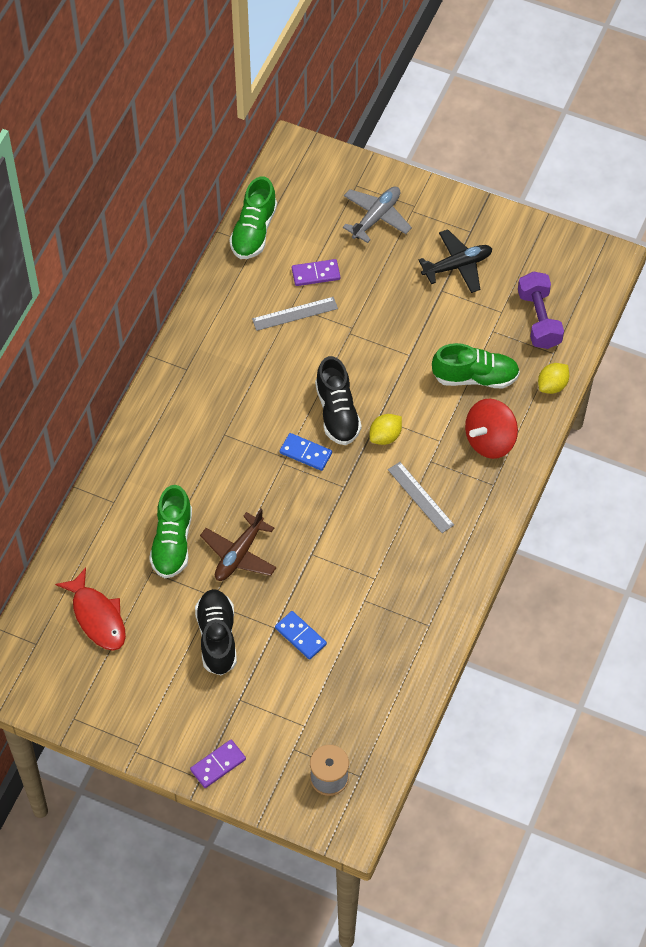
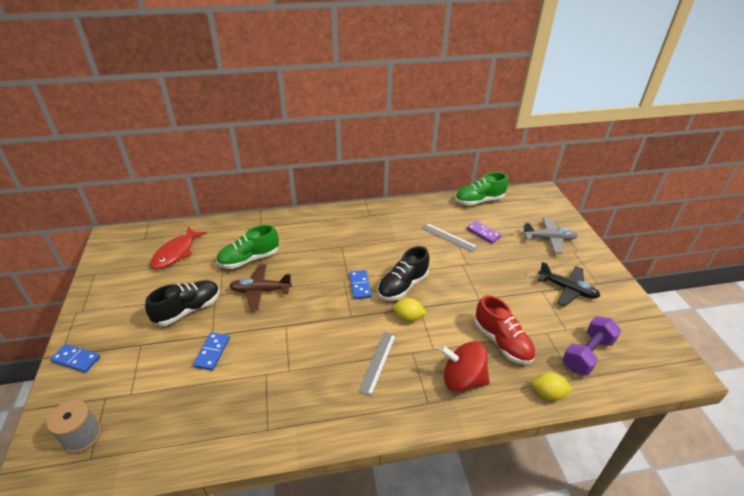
camera: 55 degrees right, 20 degrees down
purple domino [190,740,246,788] -> blue domino [50,344,100,373]
green shoe [432,343,520,388] -> red shoe [474,295,536,365]

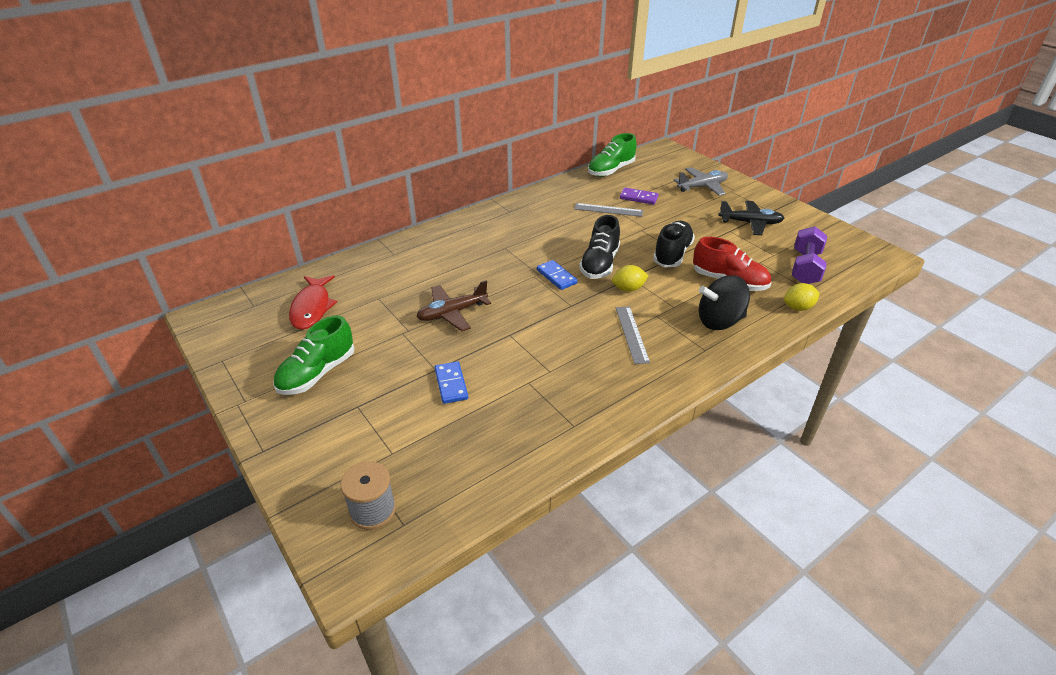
camera: 25 degrees left, 0 degrees up
blue domino [50,344,100,373] -> none
black shoe [145,280,220,326] -> black shoe moved to [653,221,695,267]
green shoe [216,225,279,269] -> green shoe moved to [273,315,354,395]
red spinning top [440,341,490,391] -> black spinning top [699,275,750,330]

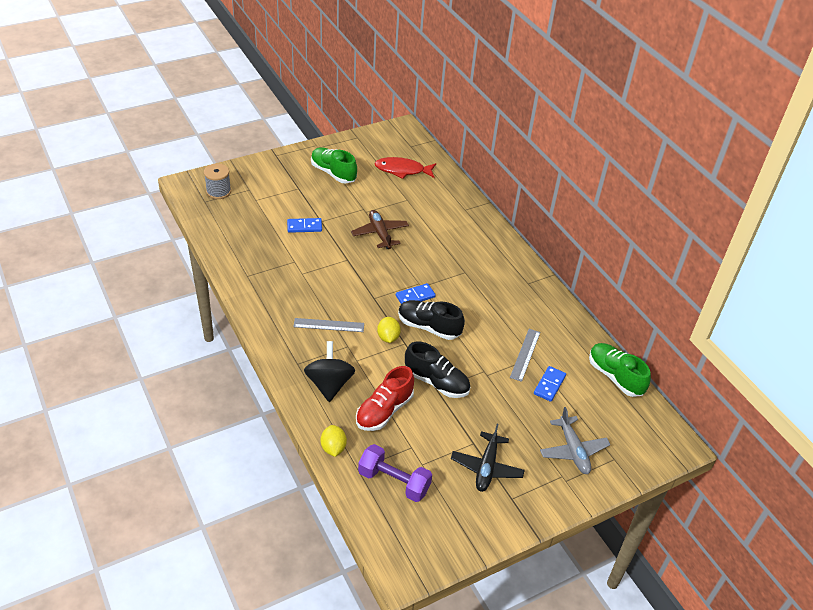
camera: 95 degrees right, 5 degrees up
purple domino [620,188,658,205] -> blue domino [534,366,566,402]

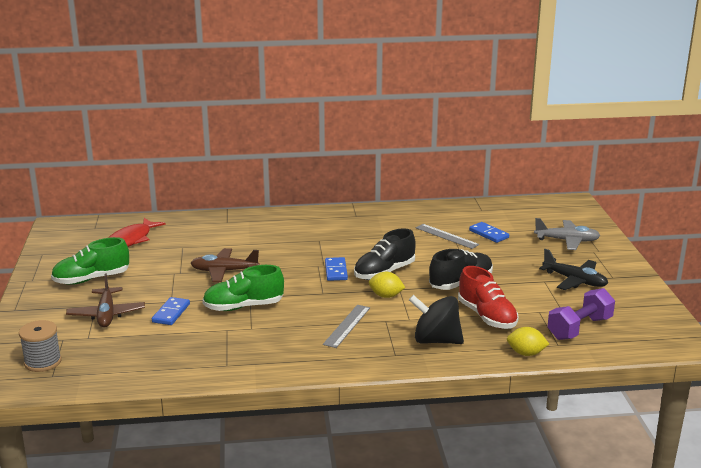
camera: 65 degrees left, 20 degrees down
green shoe [589,343,651,397] -> green shoe moved to [202,265,284,311]
none -> brown plane [66,273,145,327]

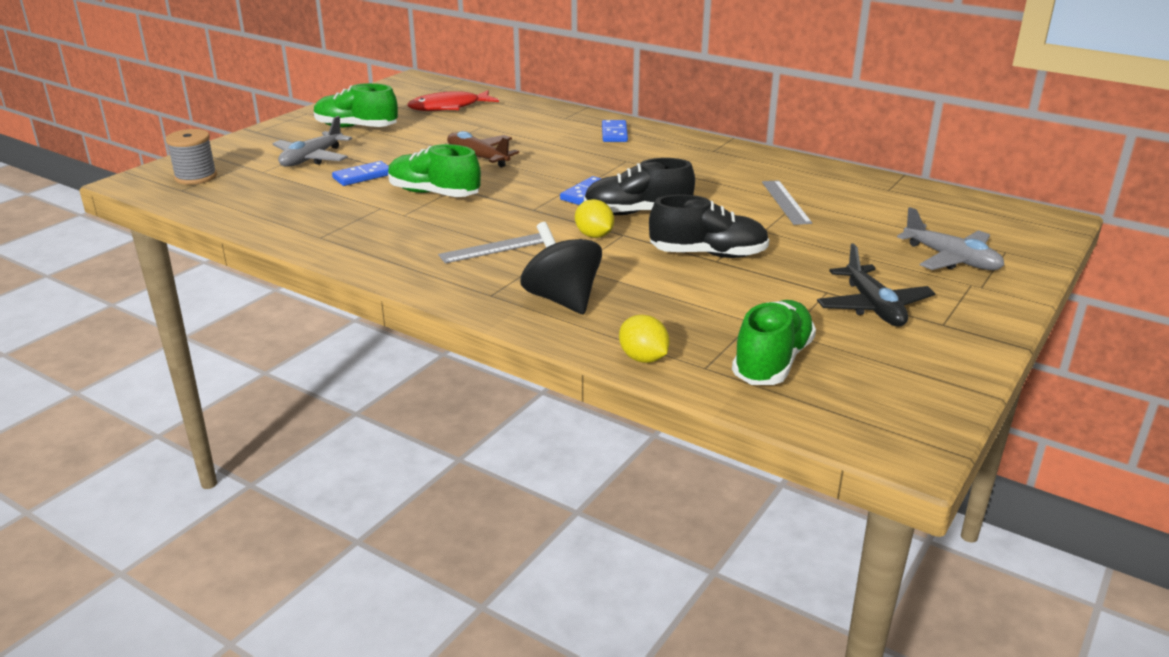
camera: 40 degrees right, 5 degrees up
brown plane [66,273,145,327] -> grey plane [273,116,352,167]
red shoe [458,266,519,329] -> none
blue domino [469,222,509,243] -> blue domino moved to [602,120,628,142]
purple dumbbell [548,288,615,340] -> green shoe [732,300,816,385]

